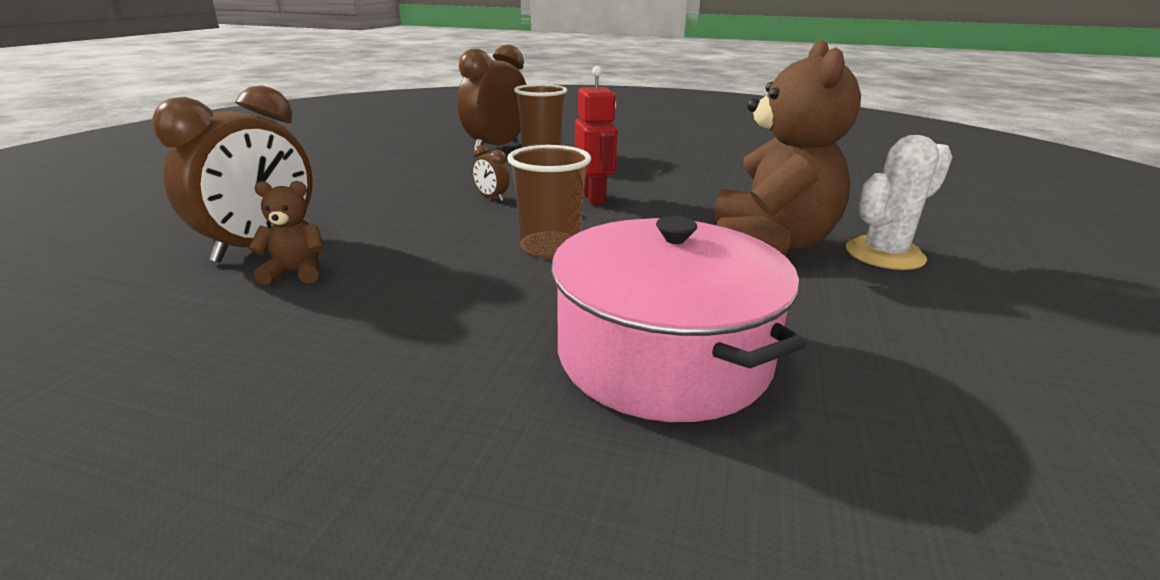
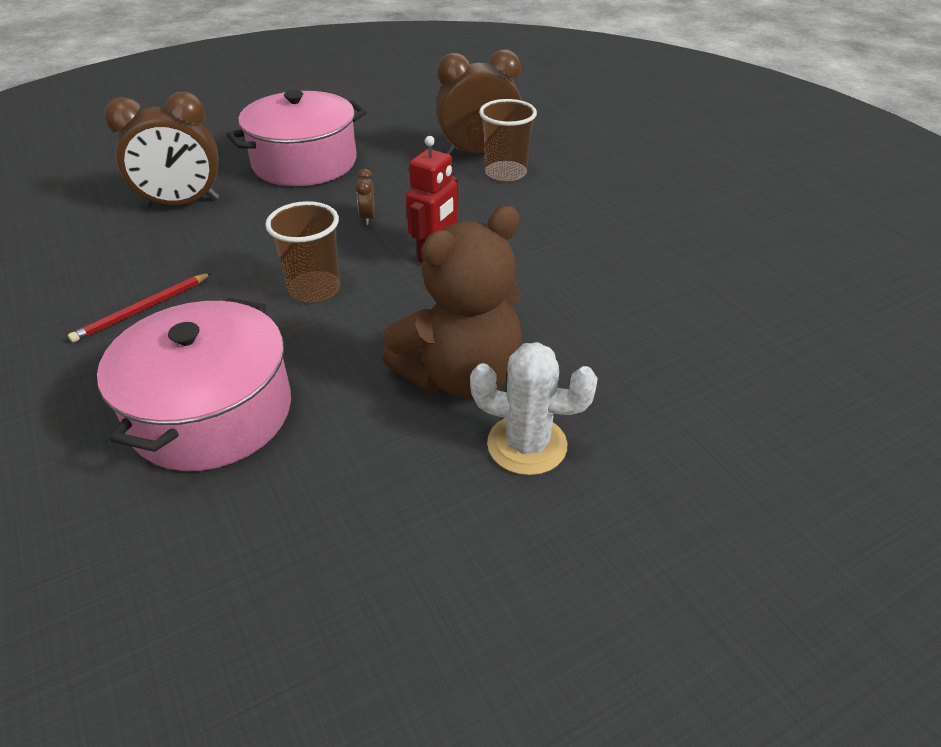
camera: 45 degrees right, 15 degrees up
brown teddy bear [249,181,324,285] -> none
none -> red pencil [68,273,212,343]
none -> pink pot [226,90,366,186]

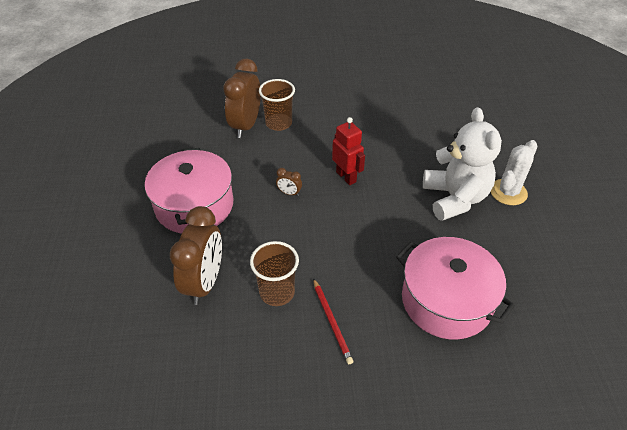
camera: 65 degrees left, 5 degrees up
brown cup [265,201,340,303] -> brown cup moved to [250,241,299,306]
brown teddy bear [383,206,522,398] -> white teddy bear [423,107,502,221]

